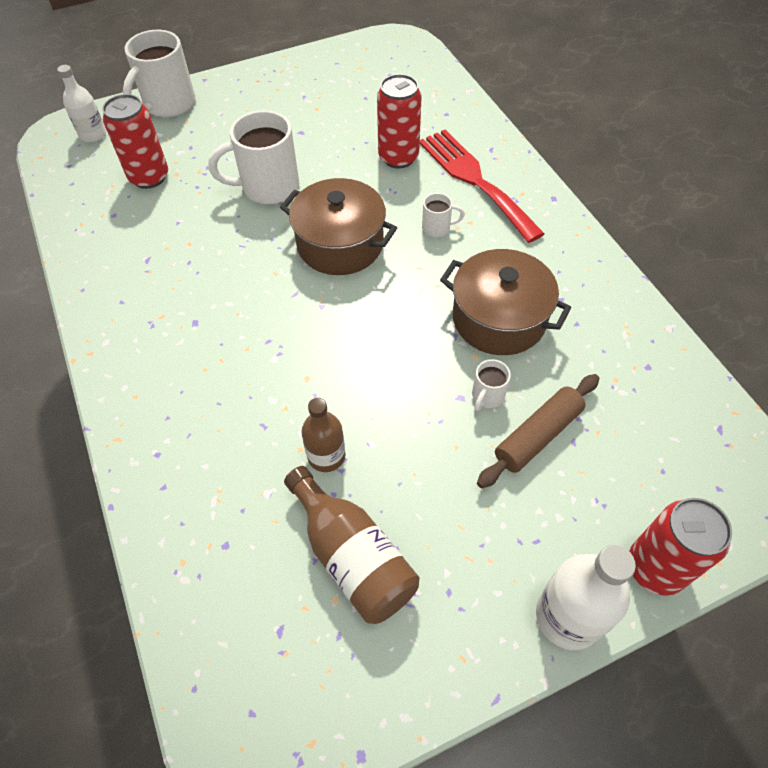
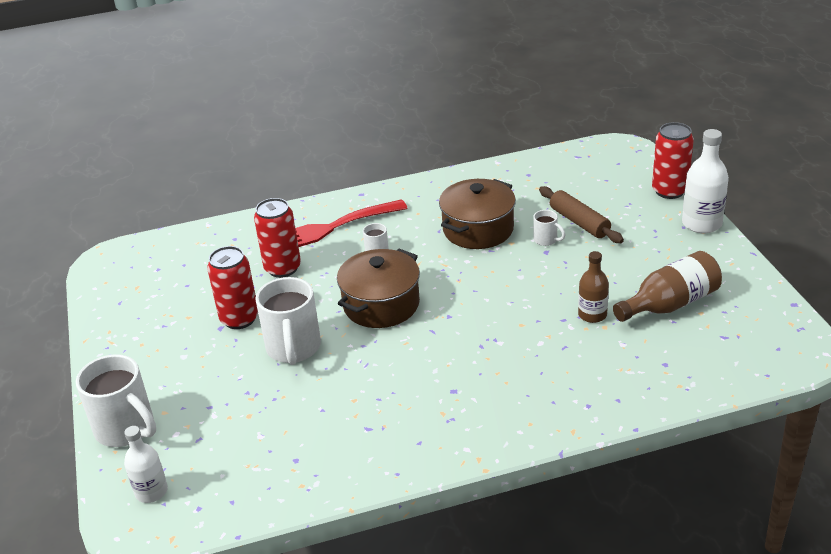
camera: 80 degrees left, 20 degrees down
red can [102,94,168,189] -> red can moved to [207,246,258,329]

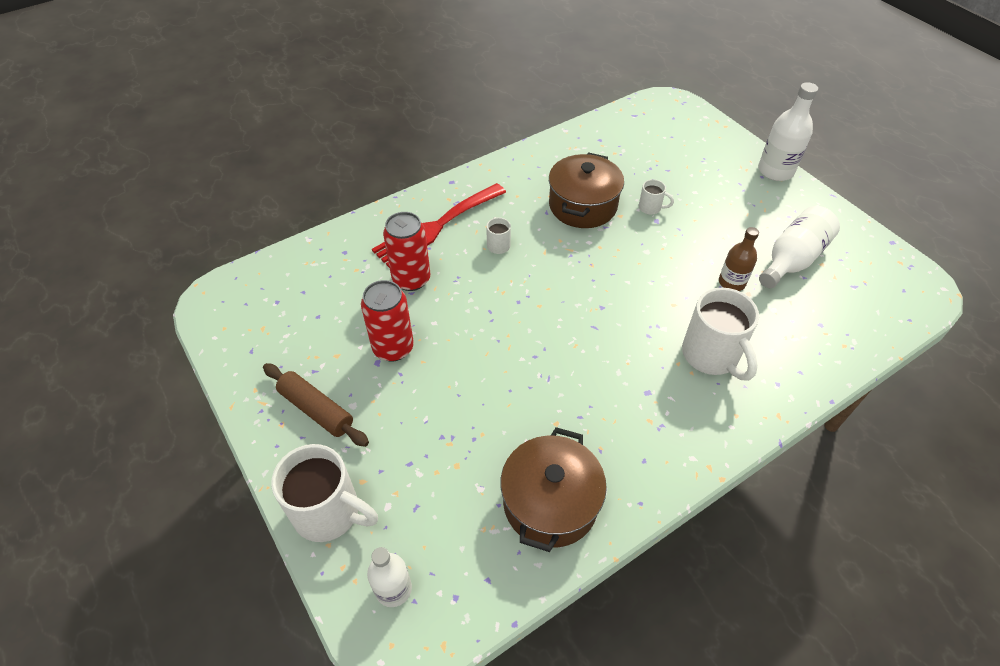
camera: 20 degrees left, 15 degrees up
white mug [255,277,321,365] -> white mug moved to [682,287,759,381]
brown pot [337,249,420,328] -> brown pot moved to [500,427,607,552]
brown rolling pin [539,186,624,243] -> brown rolling pin moved to [263,363,369,447]
brown bottle [613,251,722,322] -> white bottle [759,206,840,288]
red can [652,122,694,199] -> none

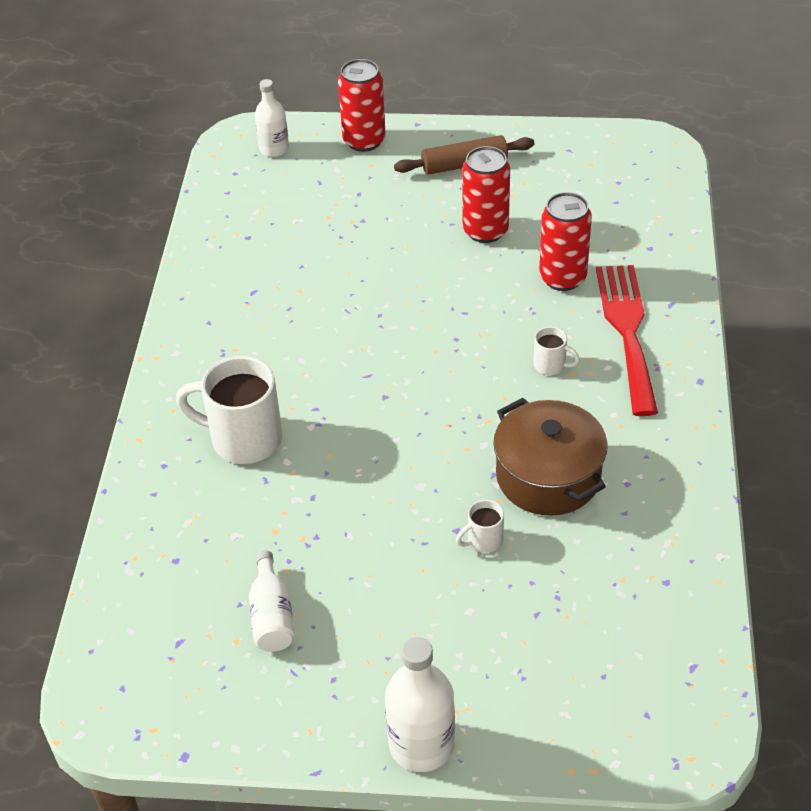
camera: 130 degrees right, 5 degrees down
white mug [271,444,378,542] -> red can [338,59,386,152]
brown pot [500,427,607,552] -> none
brown bottle [719,227,759,291] -> none
white bottle [759,206,840,288] -> white bottle [249,551,295,652], size x0.66

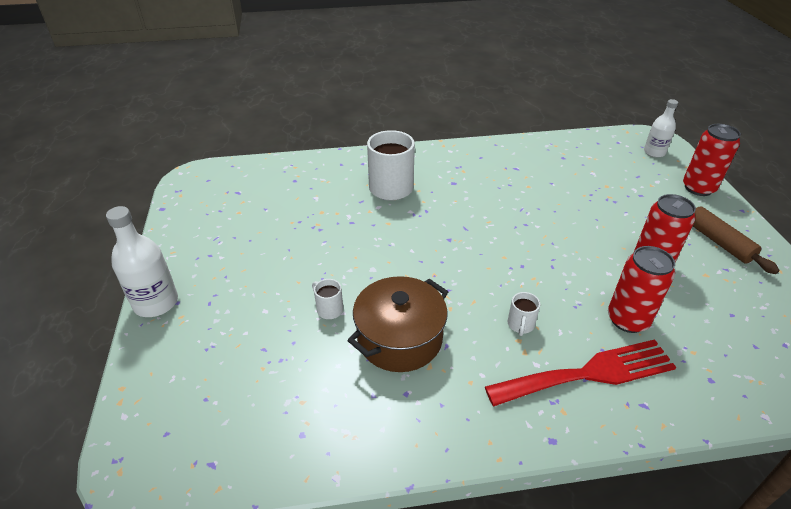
camera: 75 degrees right, 5 degrees down
white bottle [249,551,295,652] -> none

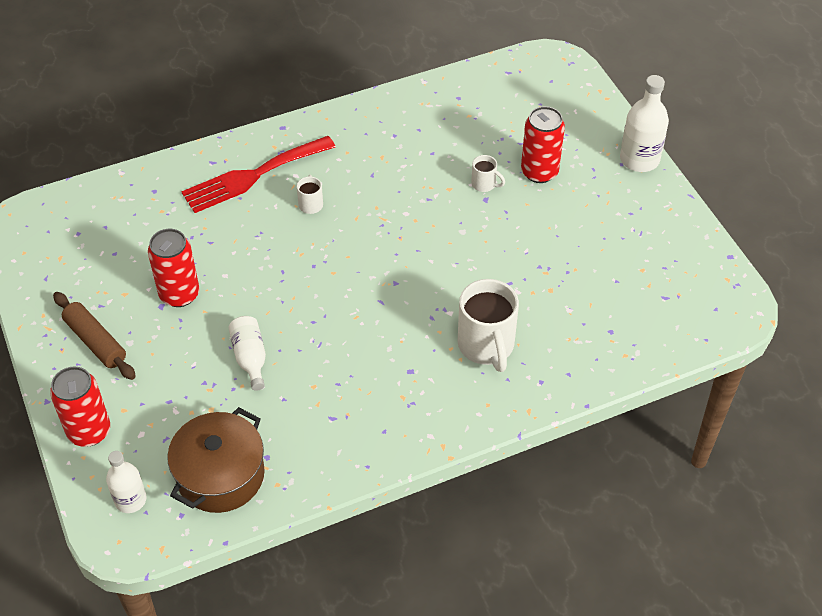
camera: 165 degrees right, 10 degrees up
brown pot [347,276,448,372] -> brown pot moved to [167,407,265,513]
red can [608,246,675,333] -> red can moved to [521,106,565,183]
none -> white bottle [228,316,266,391]

